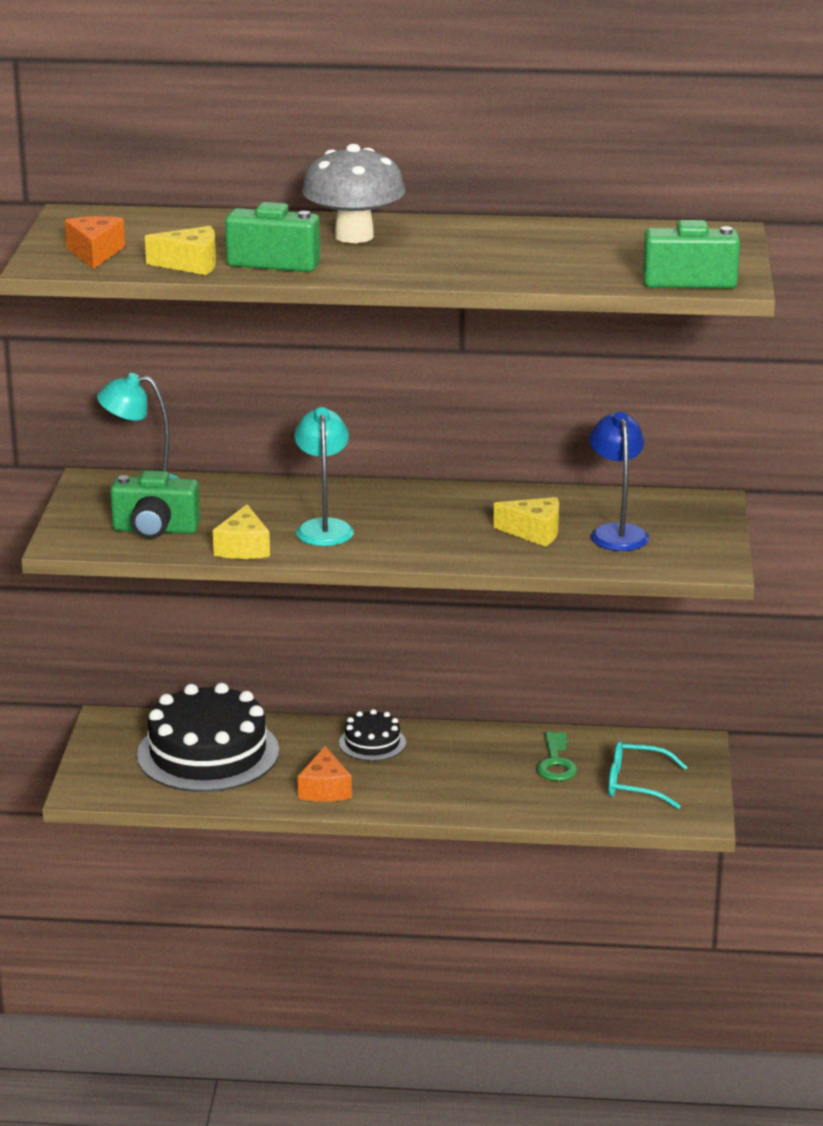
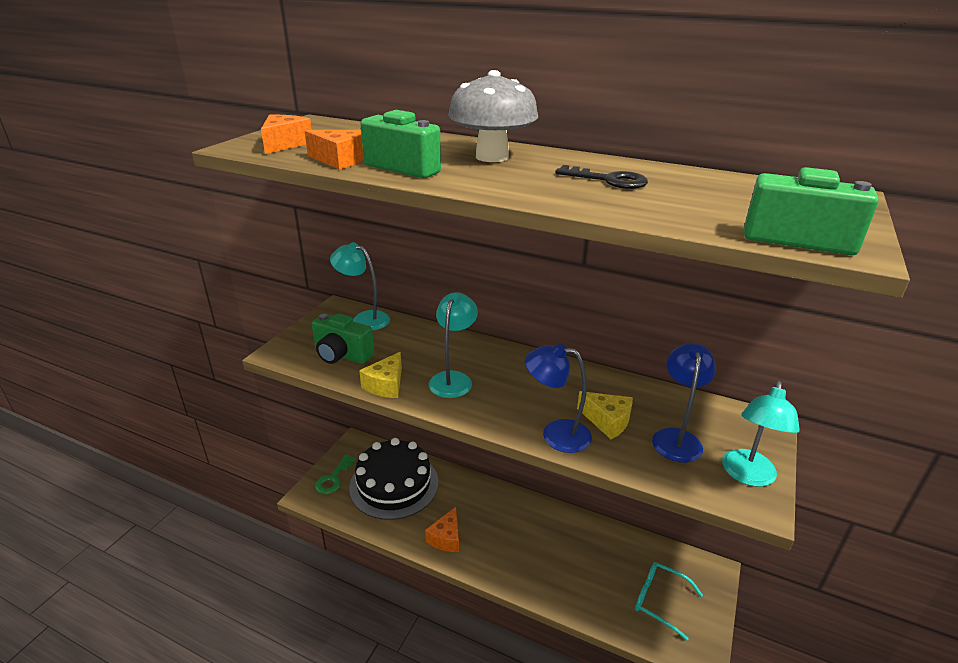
camera: 20 degrees right, 5 degrees up
yellow cheese [145,226,216,275] -> orange cheese [305,130,364,170]
black cake [339,709,406,761] -> none
green key [537,732,578,781] -> green key moved to [315,455,356,494]
none -> blue lamp [525,344,592,453]
none -> black key [555,165,648,189]
none -> turquoise lamp [722,381,800,487]

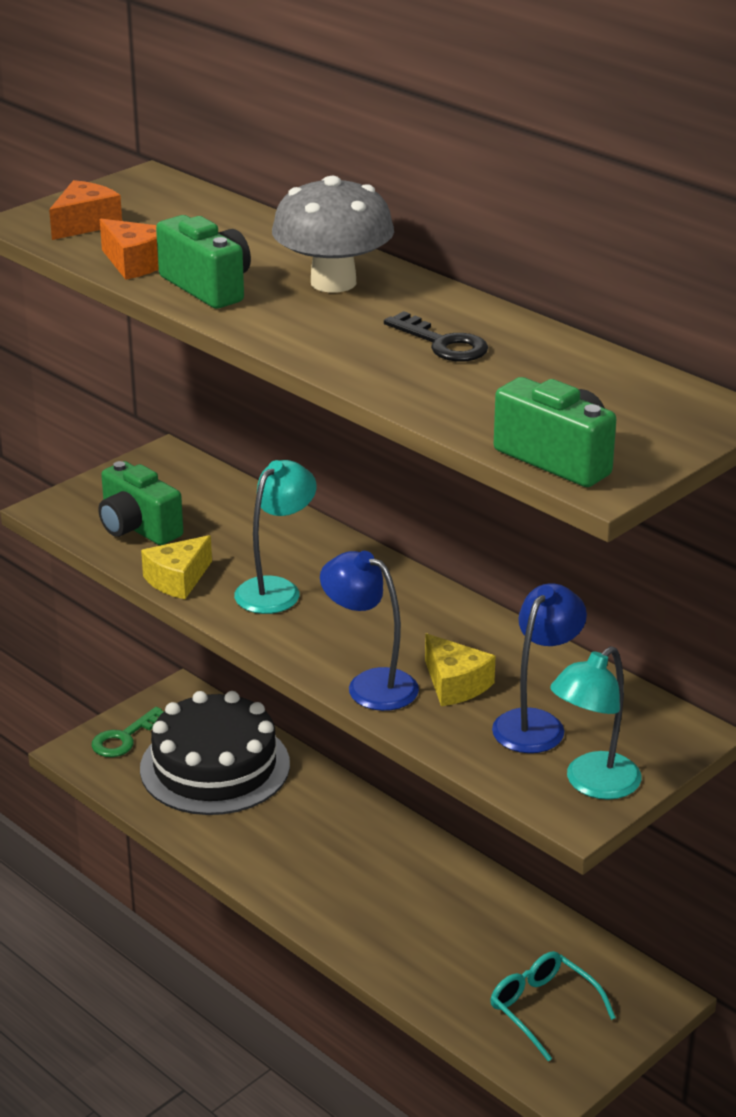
camera: 20 degrees right, 0 degrees up
turquoise lamp [330,242,390,331] -> none
orange cheese [425,507,459,552] -> none

